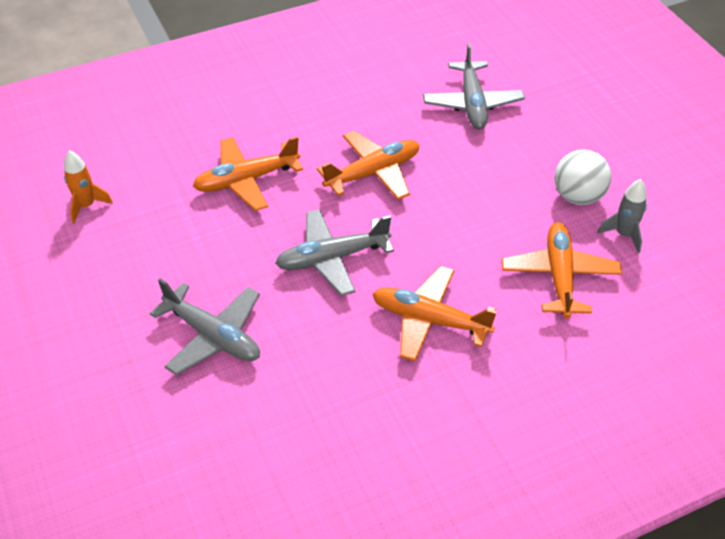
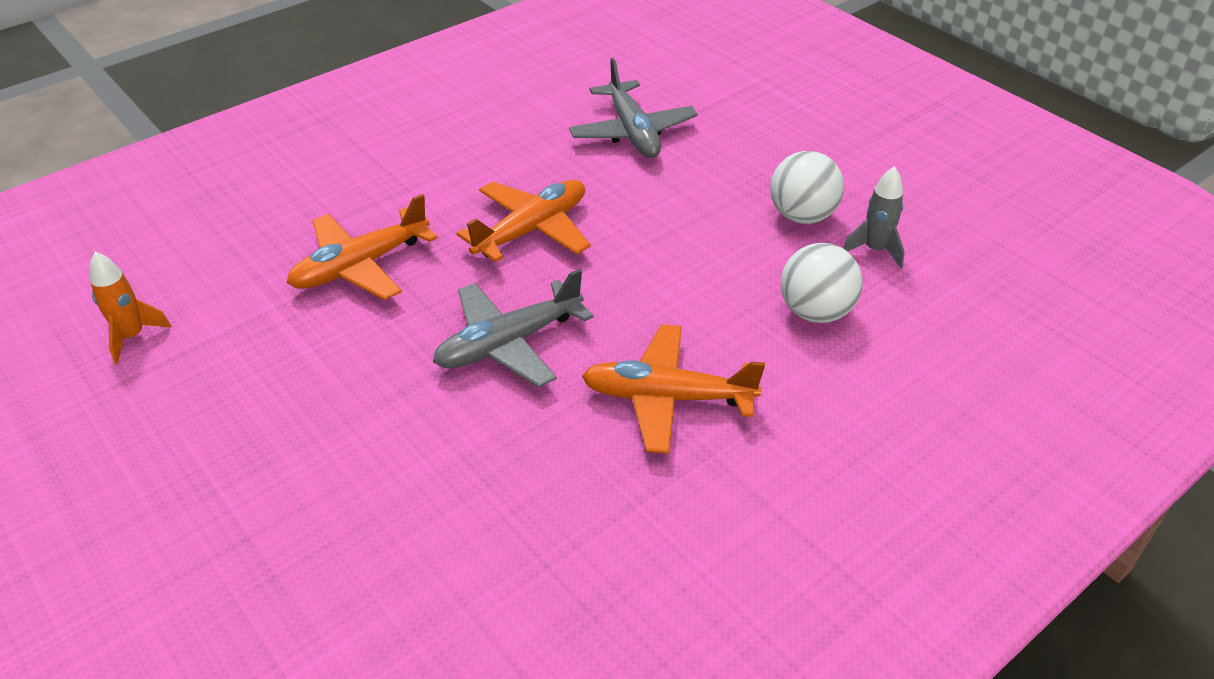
camera: 15 degrees left, 5 degrees down
grey plane [150,278,260,375] -> none
orange plane [502,222,622,319] -> white ball [781,243,863,323]

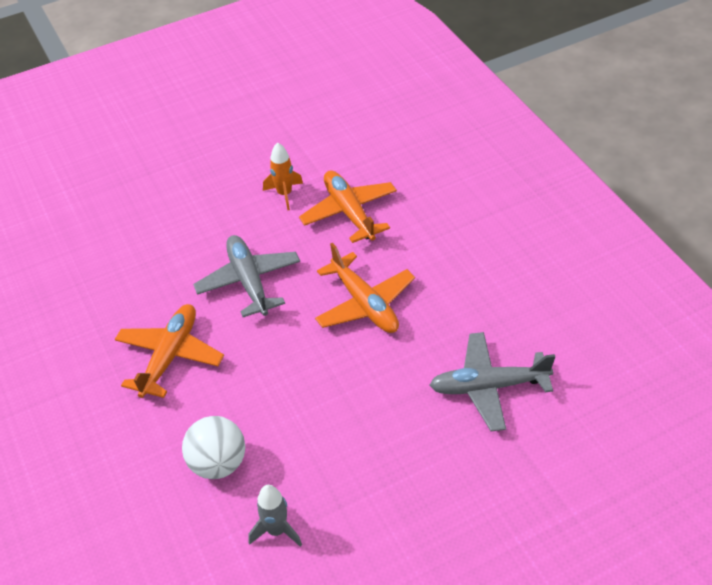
camera: 105 degrees right, 5 degrees up
orange rocket [90,252,171,364] -> orange rocket moved to [263,143,303,210]
white ball [770,151,844,224] -> none

